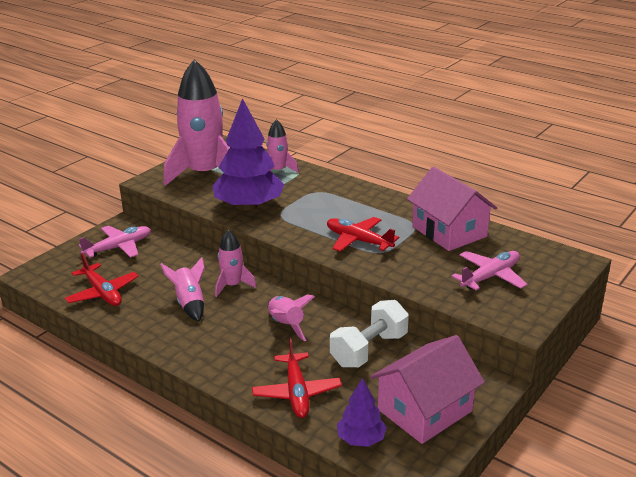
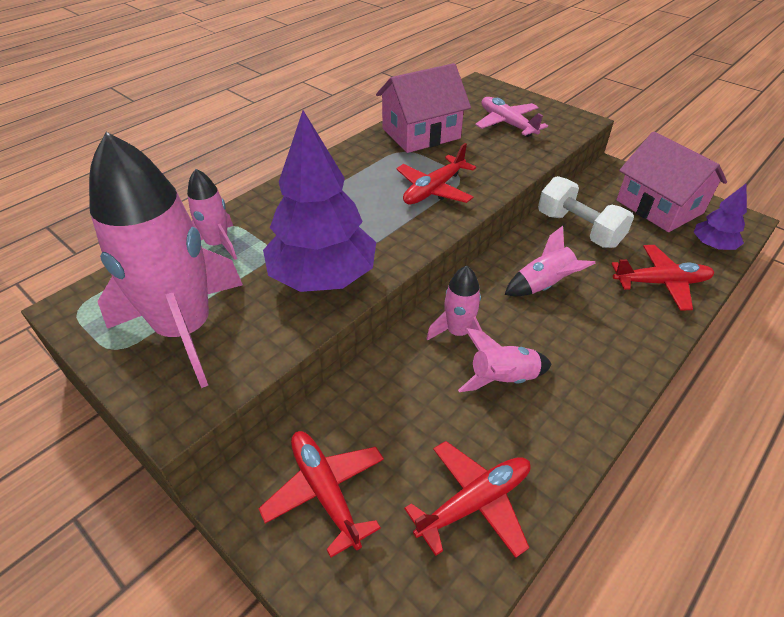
camera: 85 degrees left, 15 degrees up
pink plane [79,225,151,258] -> red plane [258,431,384,558]

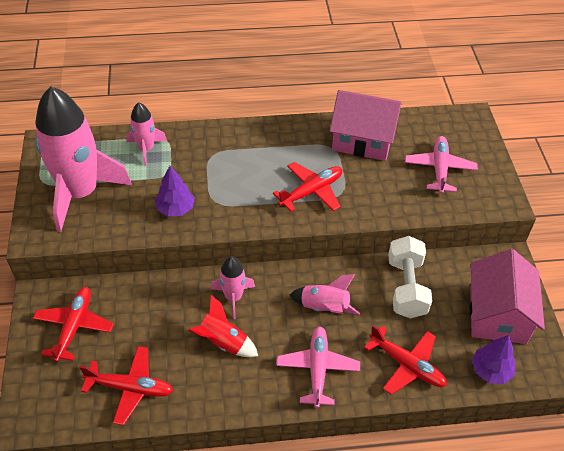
camera: 40 degrees right, 5 degrees up
purple tree [263,110,376,292] -> purple tree [155,166,195,216], size x0.50
red plane [396,143,476,204] -> red plane turned 150 degrees clockwise [273,162,343,212]
pink rocket [458,328,552,392] -> red rocket [189,295,258,357]
none -> pink plane [276,326,360,408]

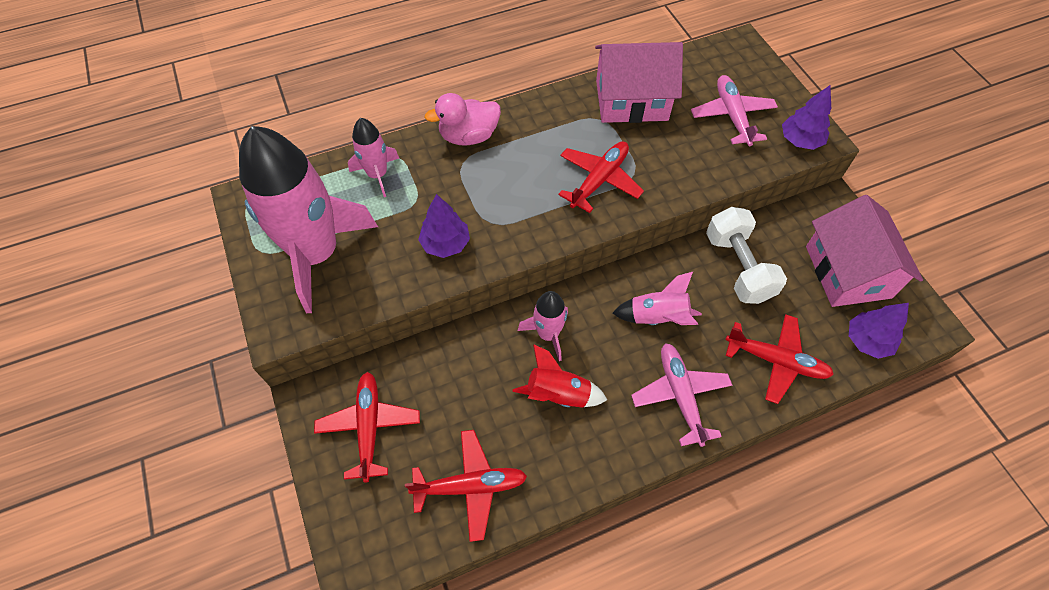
camera: 15 degrees left, 10 degrees up
none -> pink duck [424,93,501,145]
none -> purple tree [782,85,831,150]

